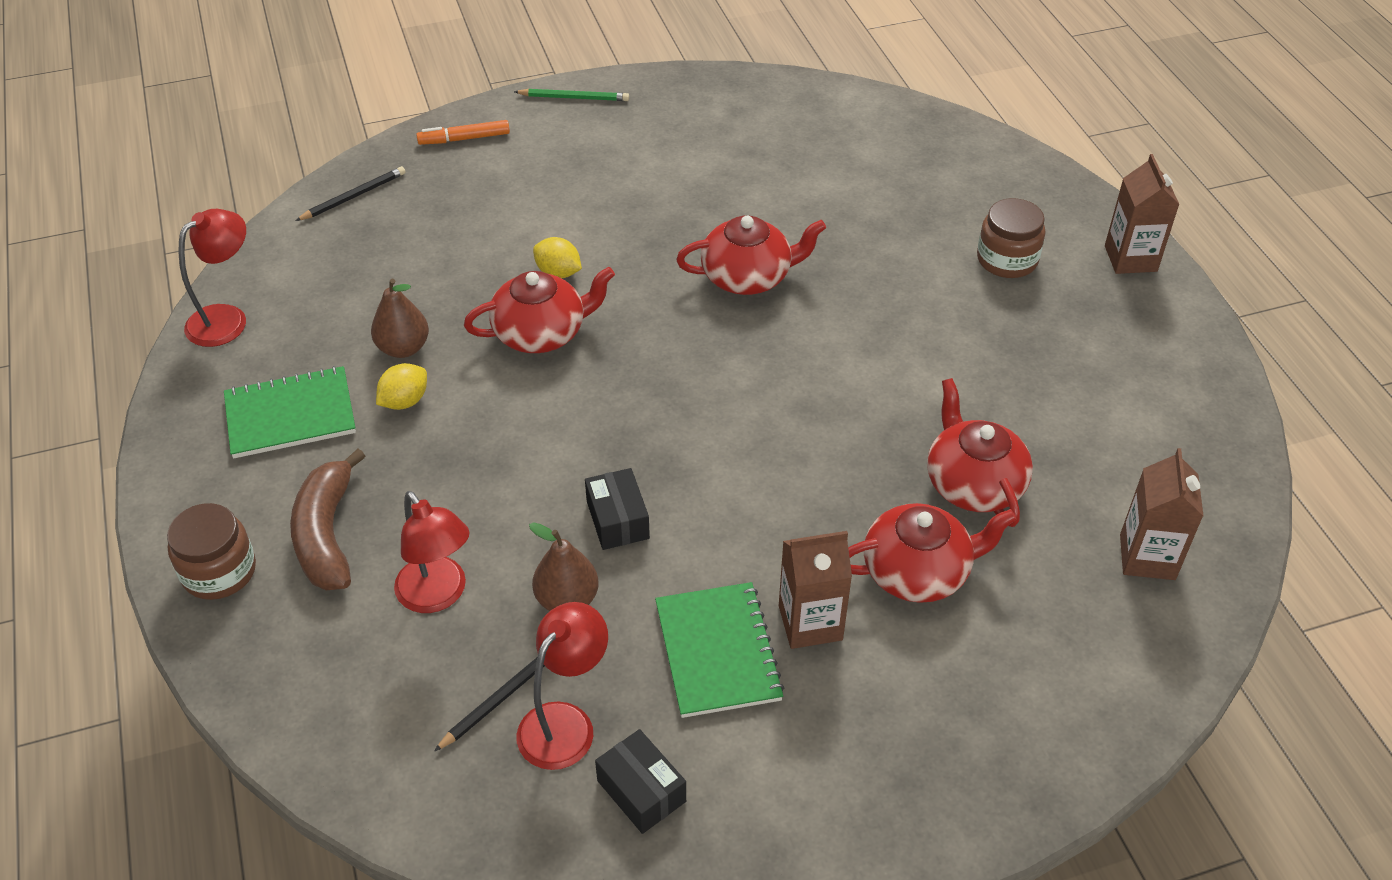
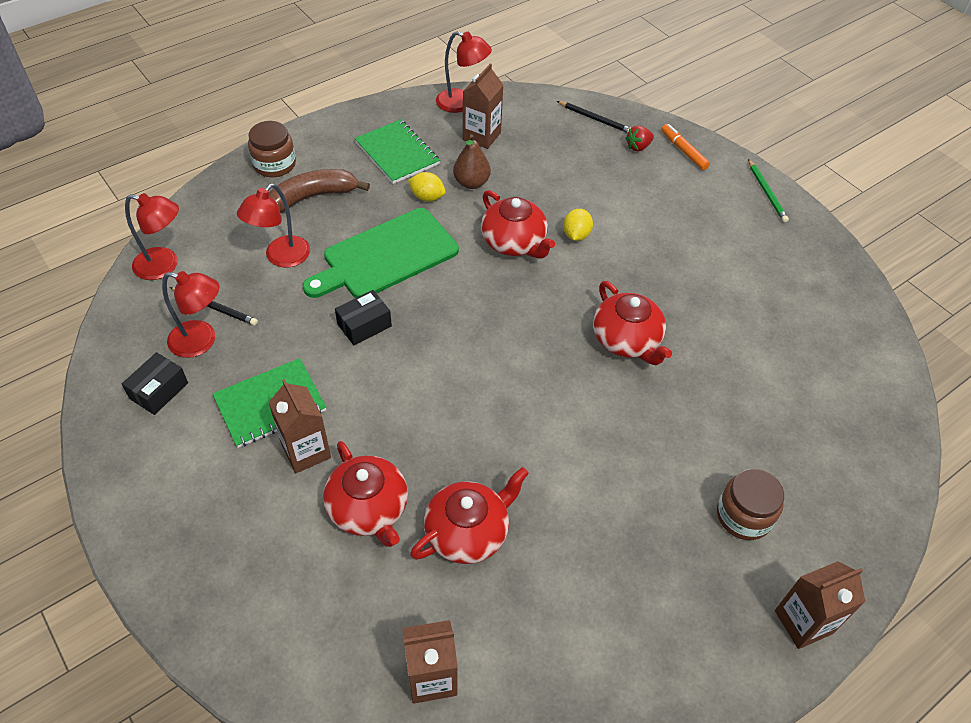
camera: 70 degrees right, 5 degrees up
brown pear [529,522,599,611] -> none
none -> red lamp [125,193,179,280]
none -> green cutting board [303,208,459,298]
none -> brown carton [463,63,503,149]
none -> red strawberry [625,125,654,152]

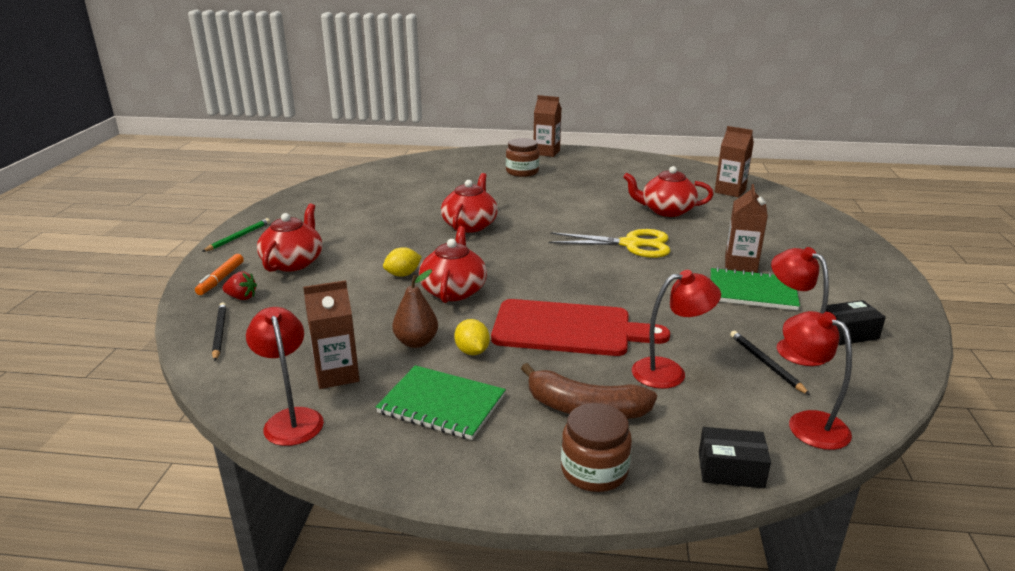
camera: 135 degrees left, 25 degrees down
green cutting board [303,208,459,298] -> red cutting board [491,299,670,356]
red teapot [323,441,408,547] -> red teapot moved to [257,203,322,272]
black box [335,290,392,345] -> black box moved to [699,427,771,488]
green notebook [355,119,440,184] -> green notebook turned 75 degrees counterclockwise [376,365,506,440]
none -> yellow scissors [549,229,671,258]

